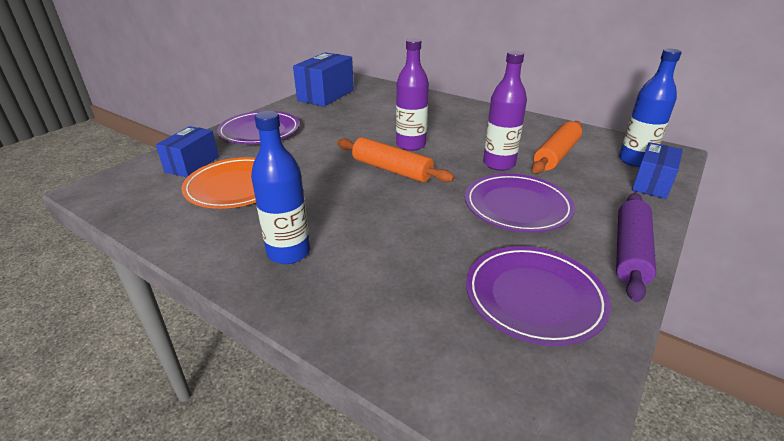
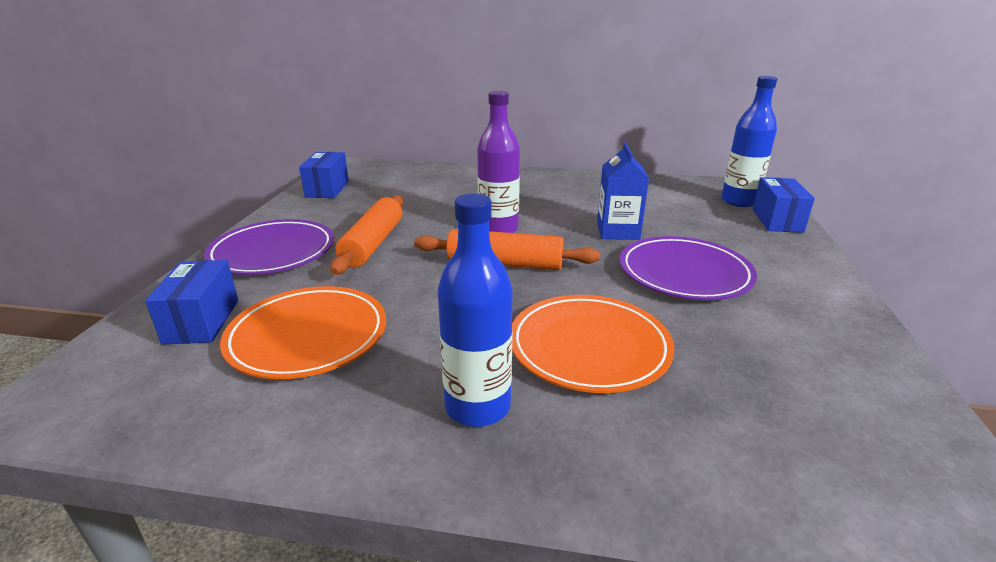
camera: 25 degrees left, 5 degrees down
blue box [293,52,354,107] -> blue box [299,152,349,198], size x0.65
purple plate [466,246,611,346] -> none
purple bottle [483,51,527,171] -> blue carton [597,142,649,240]
orange rolling pin [532,121,582,173] -> orange rolling pin moved to [330,195,403,275]
purple rolling pin [616,193,656,302] -> none
none -> orange plate [512,295,675,393]

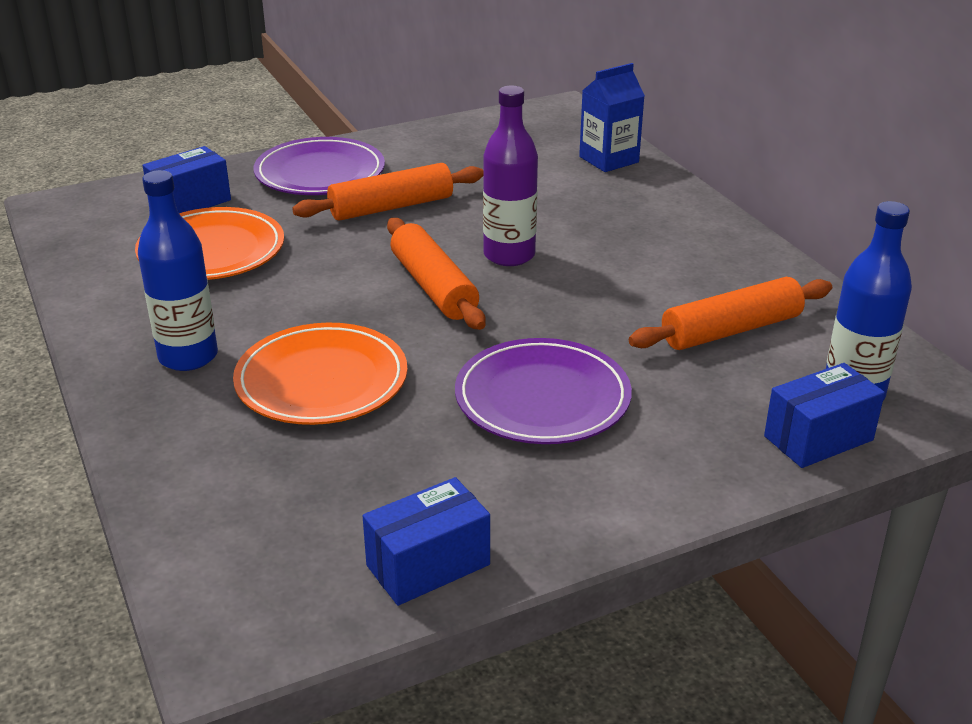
camera: 55 degrees right, 5 degrees up
blue box [299,152,349,198] -> blue box moved to [363,477,490,606]
blue carton [597,142,649,240] -> blue carton moved to [579,63,645,172]
none -> orange rolling pin [629,277,832,350]

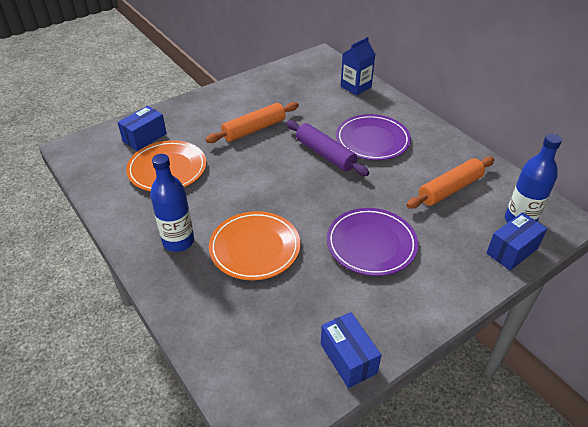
camera: 10 degrees left, 10 degrees up
purple plate [254,137,385,195] -> purple plate moved to [336,114,411,160]
blue box [363,477,490,606] -> blue box turned 75 degrees counterclockwise [321,312,381,388]
orange rolling pin [387,218,486,330] -> none
purple bottle [483,85,538,266] -> purple rolling pin [287,120,369,176]

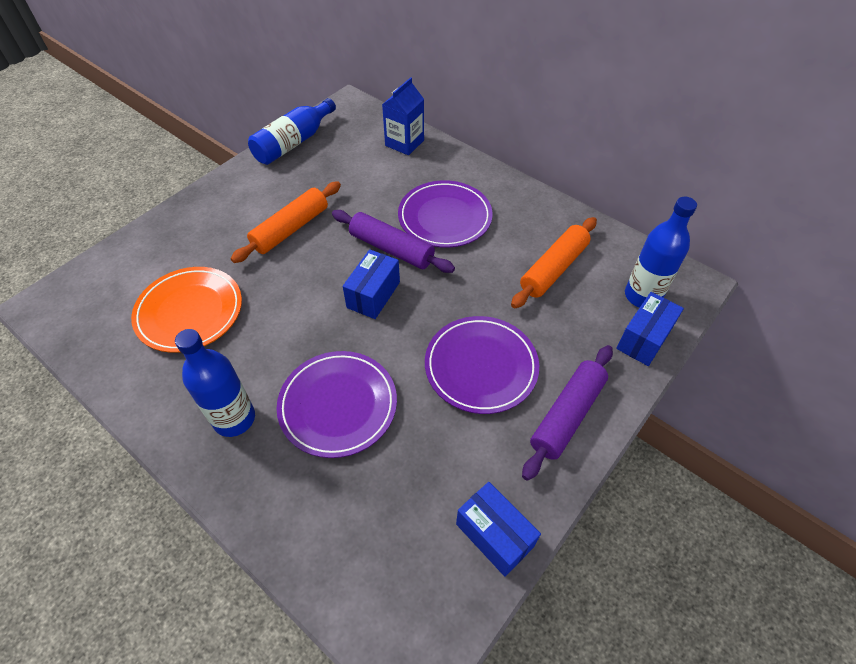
camera: 15 degrees left, 10 degrees up
blue box [118,106,167,151] -> blue box moved to [343,249,400,319]
orange plate [209,211,301,280] -> purple plate [277,351,397,458]
none -> blue bottle [248,98,336,165]
none -> purple rolling pin [522,345,613,481]

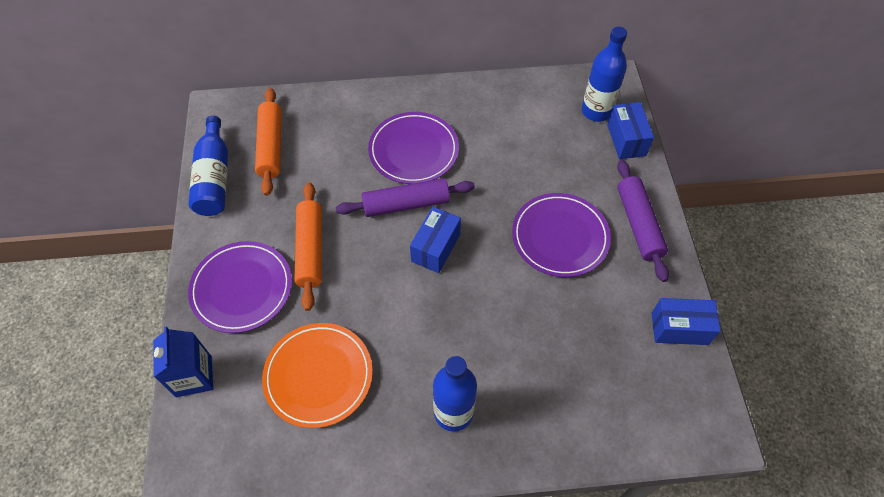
camera: 45 degrees left, 5 degrees up
purple plate [277,351,397,458] -> purple plate moved to [188,241,292,333]
blue box [343,249,400,319] -> blue box turned 45 degrees clockwise [410,207,461,273]
blue carton [382,77,424,155] -> blue carton moved to [153,327,213,397]
orange rolling pin [511,217,597,309] -> orange rolling pin moved to [255,88,282,196]

